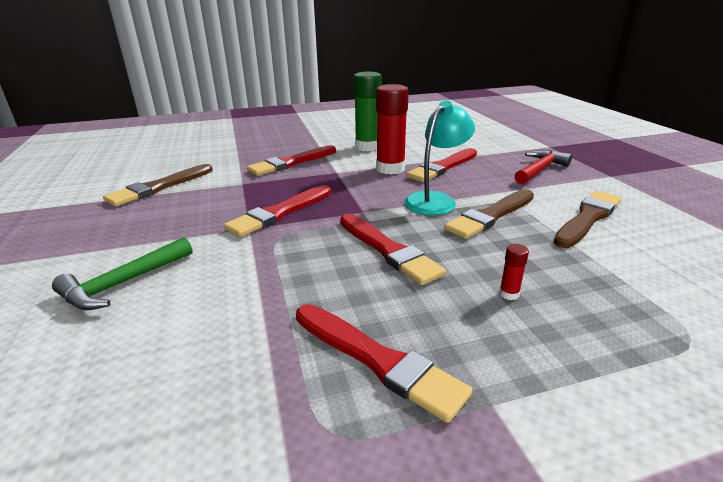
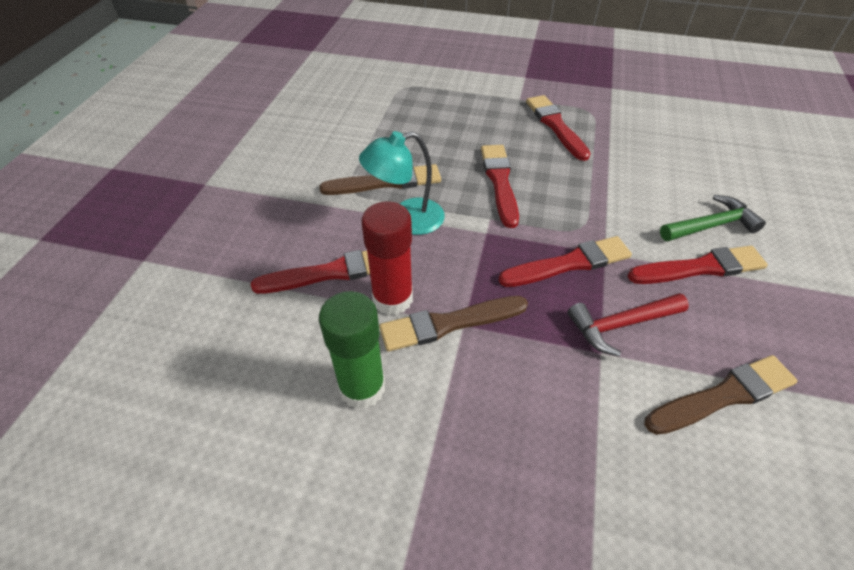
camera: 150 degrees left, 20 degrees up
red brush [247,145,336,176] -> red brush moved to [627,246,768,284]
red glue stick [499,244,529,300] -> none
red hammer [514,150,572,184] -> red hammer moved to [567,293,689,357]
brown brush [554,191,621,248] -> brown brush moved to [379,296,528,352]

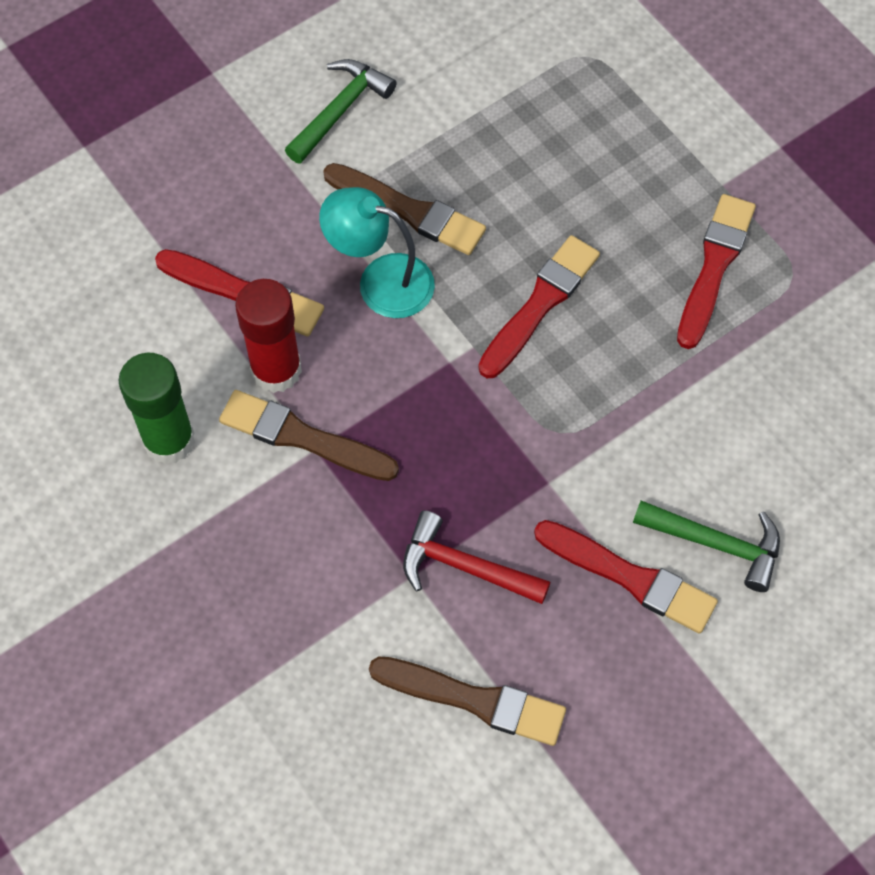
camera: 40 degrees right, 15 degrees up
red brush [498,236,632,287] -> none
none -> green hammer [285,59,396,164]

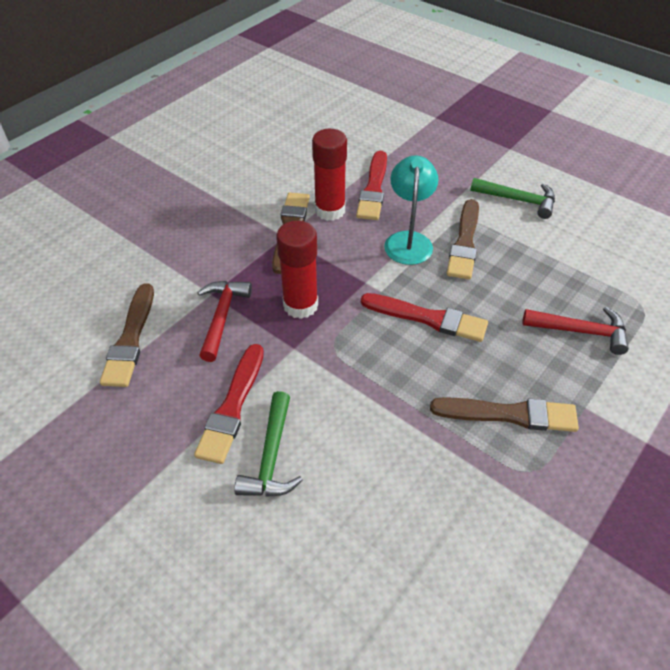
camera: 75 degrees right, 15 degrees down
green glue stick [118,352,195,464] -> none
red brush [677,194,756,349] -> brown brush [430,397,579,432]
none -> red glue stick [276,221,318,319]
none -> red hammer [522,307,629,355]

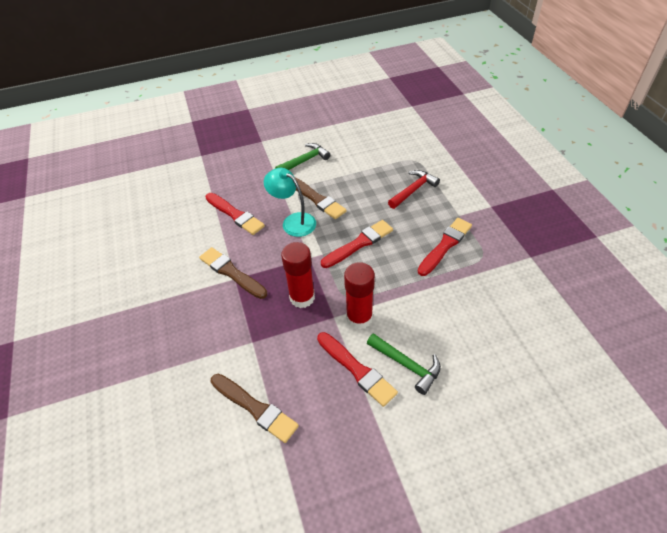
camera: 55 degrees left, 0 degrees up
red hammer [197,281,252,362] -> none
red glue stick [312,129,347,221] -> red glue stick moved to [344,262,375,329]
brown brush [430,397,579,432] -> red brush [417,218,472,276]

